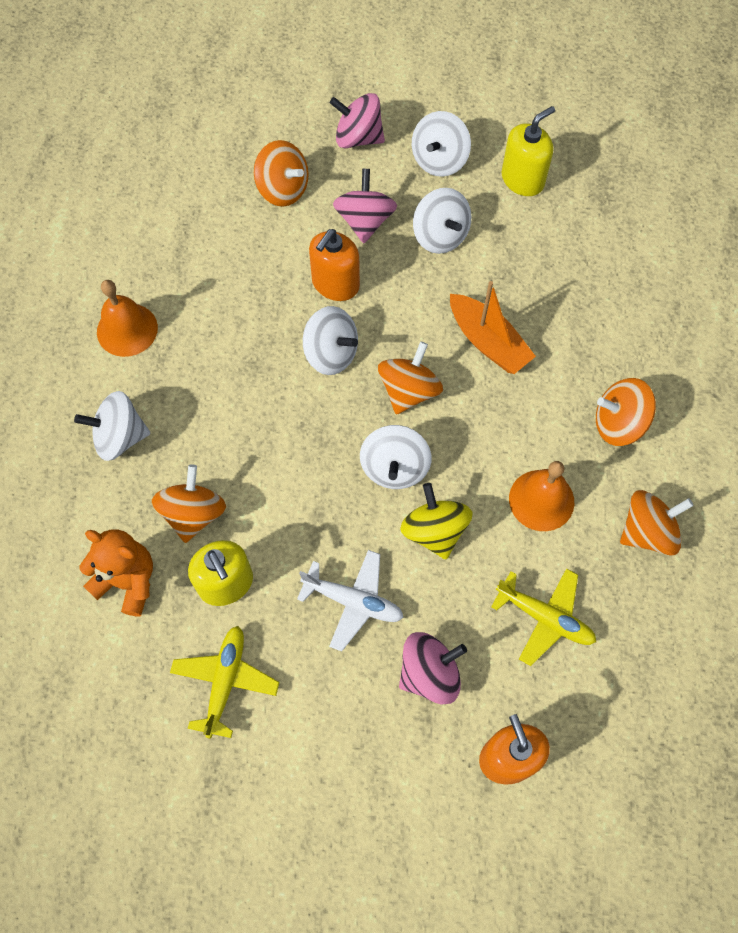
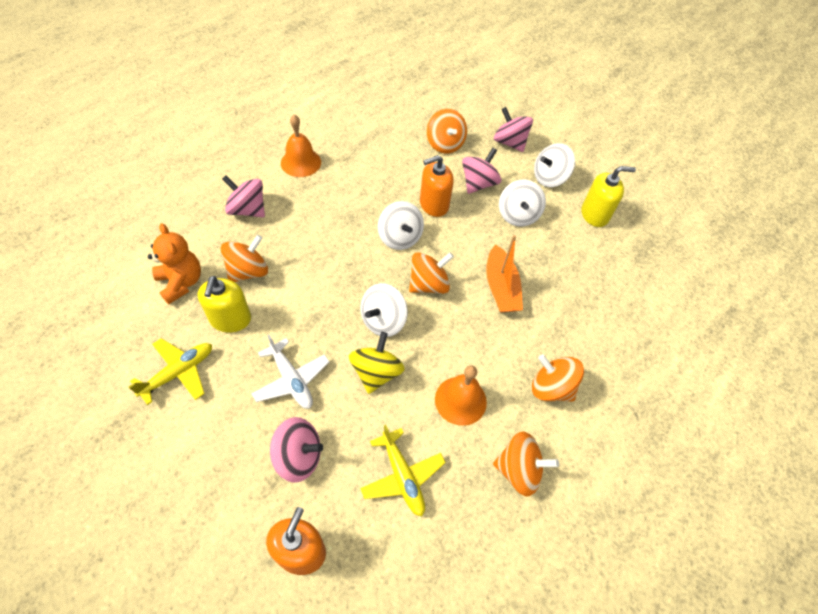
camera: 30 degrees right, 10 degrees down
white spinning top [74,391,151,461] -> pink spinning top [222,175,265,217]

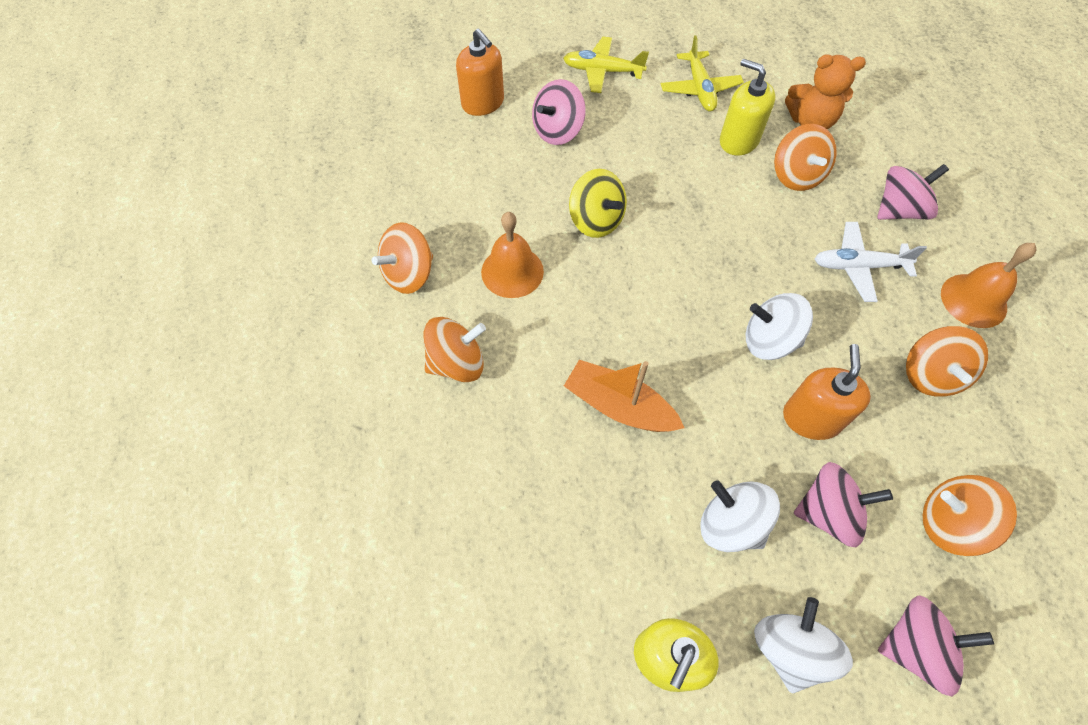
camera: 130 degrees right, 5 degrees up
white plane [251,335,329,409] -> white plane moved to [815,222,927,302]
white spinning top [360,283,408,337] -> none
yellow plane [360,425,446,516] -> yellow plane moved to [563,37,649,93]
orange spinning top [409,252,454,294] -> orange spinning top moved to [906,326,988,396]
pink spinning top [462,148,501,194] -> pink spinning top turned 75 degrees counterclockwise [794,462,893,547]

